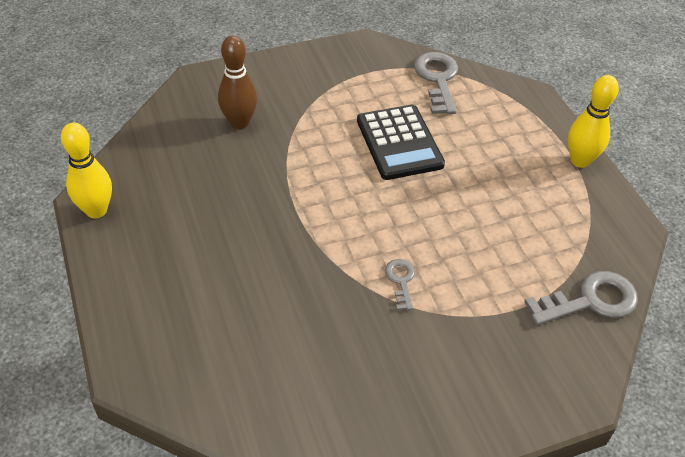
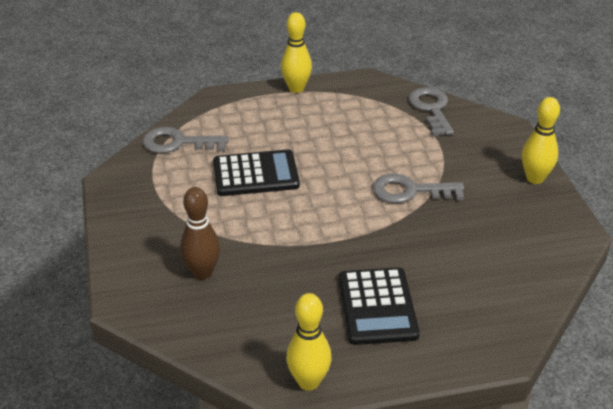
camera: 80 degrees left, 10 degrees down
grey key [385,259,415,310] -> grey key [372,174,464,203], size x1.84
none -> black calculator [339,267,420,345]
none -> yellow bowling pin [522,97,560,184]

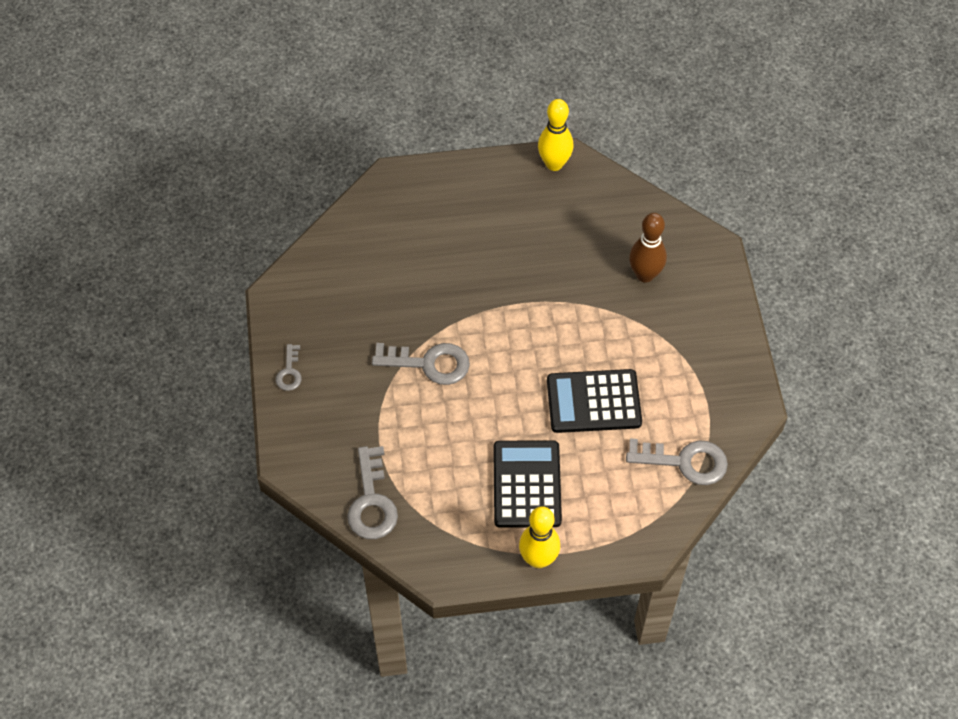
camera: 175 degrees left, 20 degrees up
black calculator [339,267,420,345] -> black calculator moved to [493,440,562,528]
yellow bowling pin [522,97,560,184] -> grey key [276,344,302,391]

